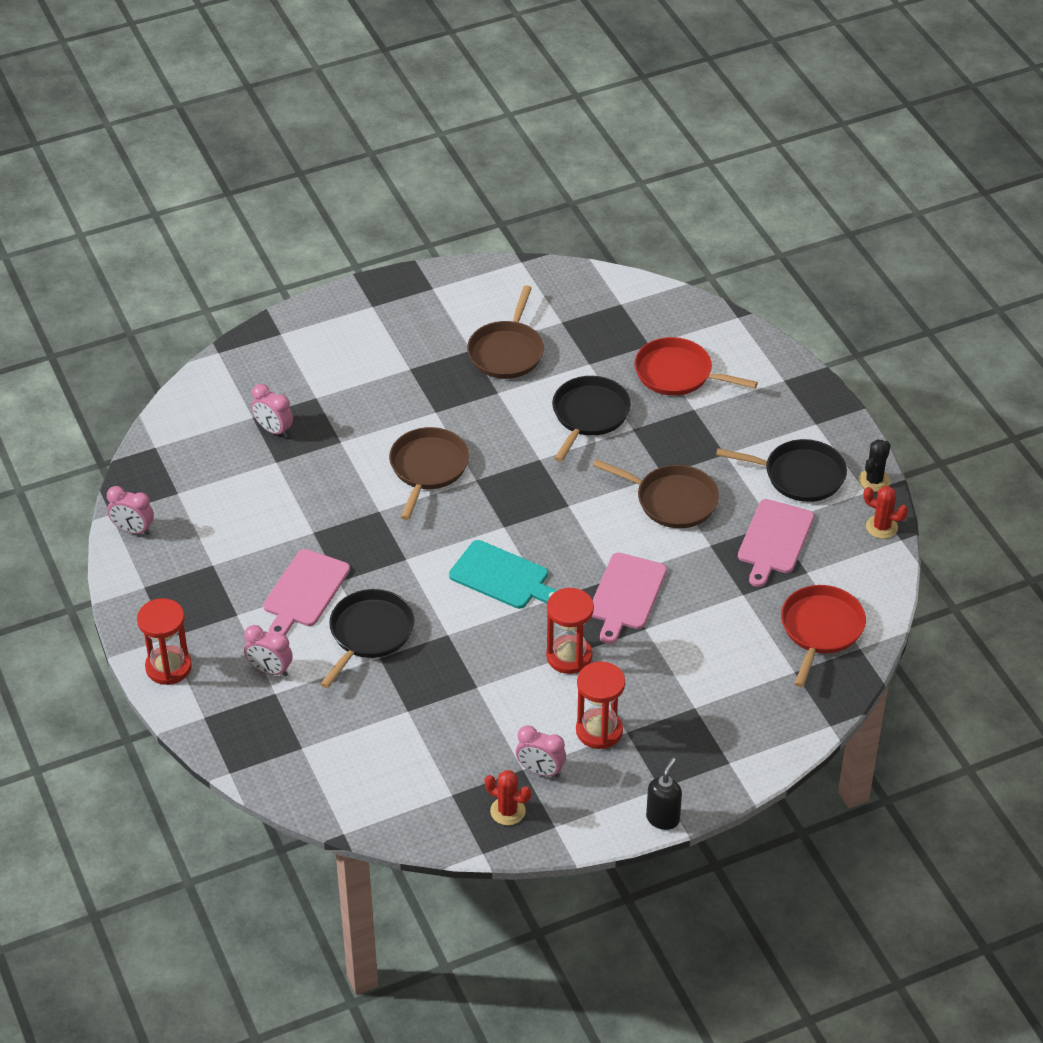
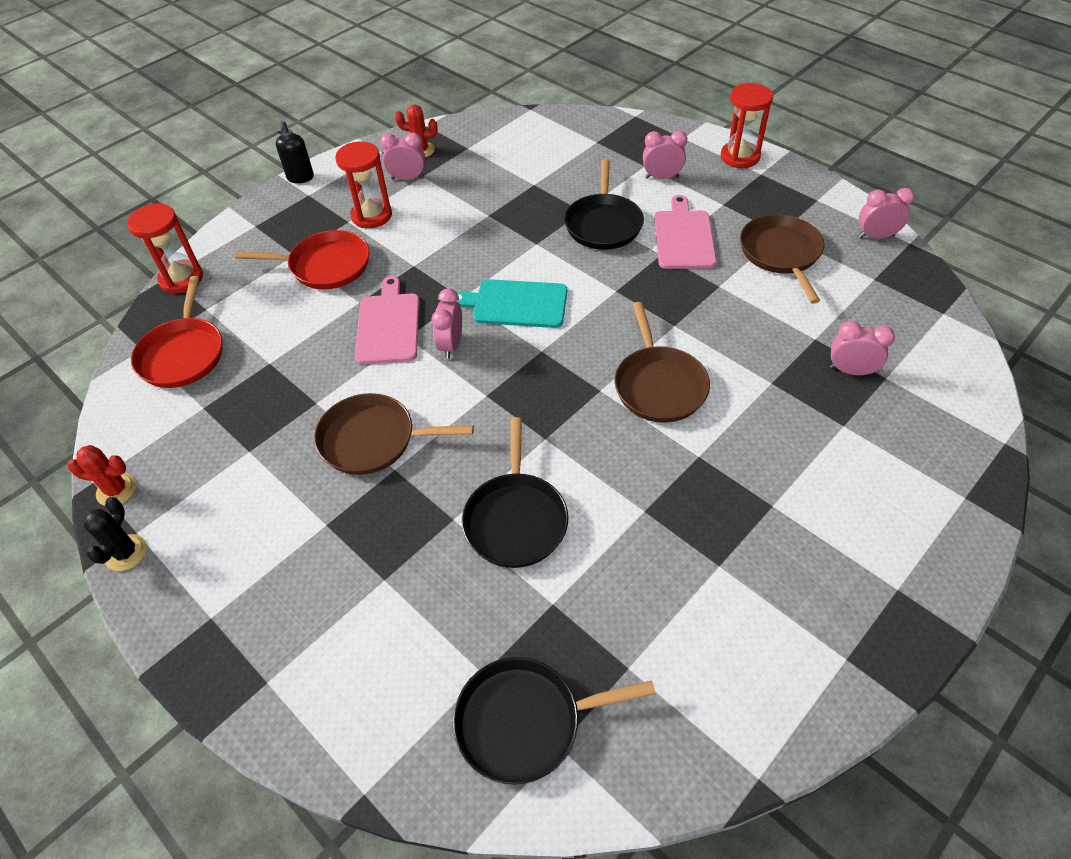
camera: 160 degrees right, 5 degrees up
brown pan [467,285,544,379] -> brown pan moved to [740,214,825,304]
red hourglass [546,588,594,674] -> red hourglass moved to [127,204,203,294]
red pan [634,337,758,396] -> red pan moved to [235,230,370,289]
black pan [716,439,847,502] -> black pan moved to [453,657,656,785]
pink cutting board [738,499,814,587] -> none
none -> pink clock [432,288,462,359]

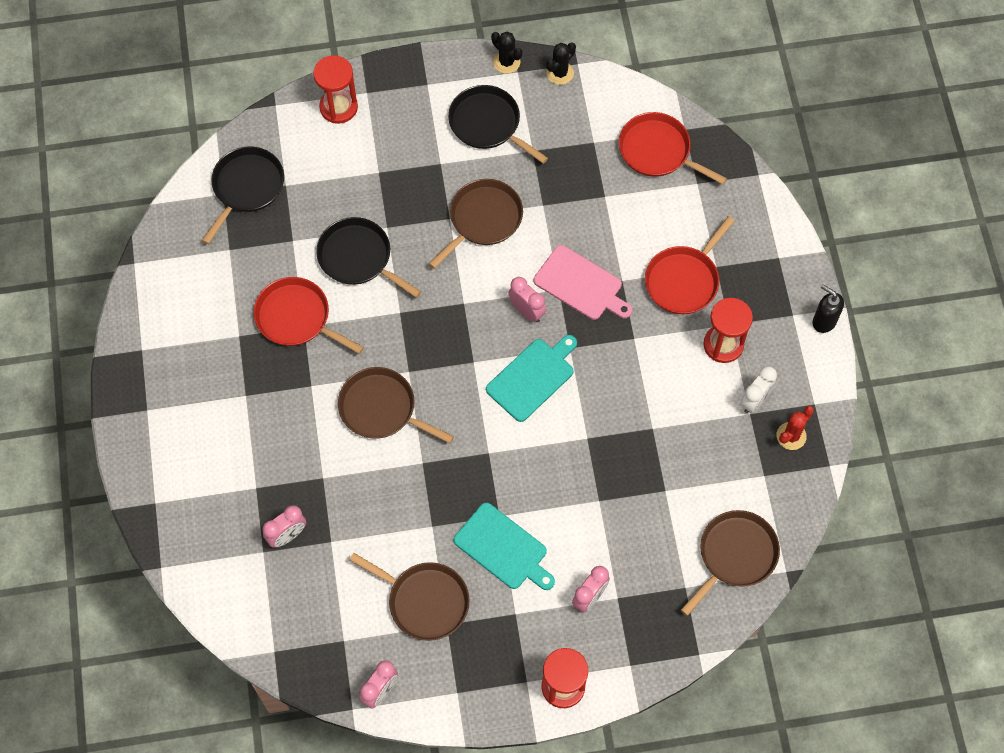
camera: 125 degrees right, 15 degrees up
red cactus [68,445,136,506] -> black cactus [546,42,576,85]
red hourglass [127,204,203,294] -> red hourglass moved to [313,55,358,124]
pink clock [380,132,425,180] -> white clock [740,366,777,413]
black pan [564,159,644,250] -> black pan moved to [448,85,548,164]
pink cutting board [654,195,717,269] -> turquoise cutting board [454,503,555,590]
none -> red pan [254,277,364,354]
none -> brown pan [681,510,780,616]

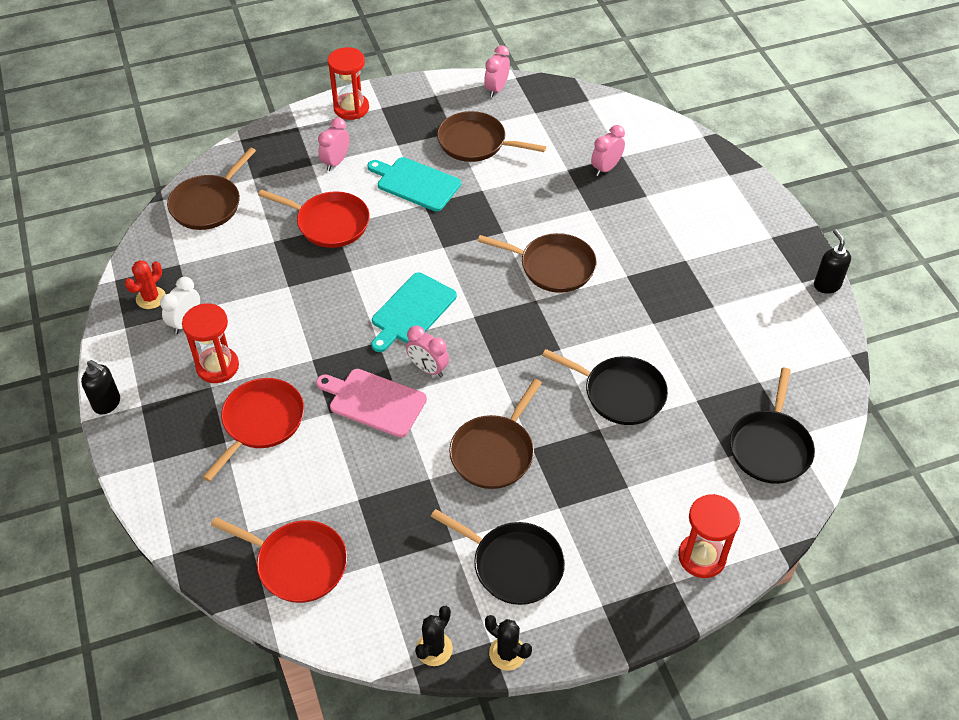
camera: 170 degrees right, 15 degrees down
red pan [254,277,364,354] -> red pan moved to [258,189,370,248]
none -> black soap dispenser [814,229,851,294]

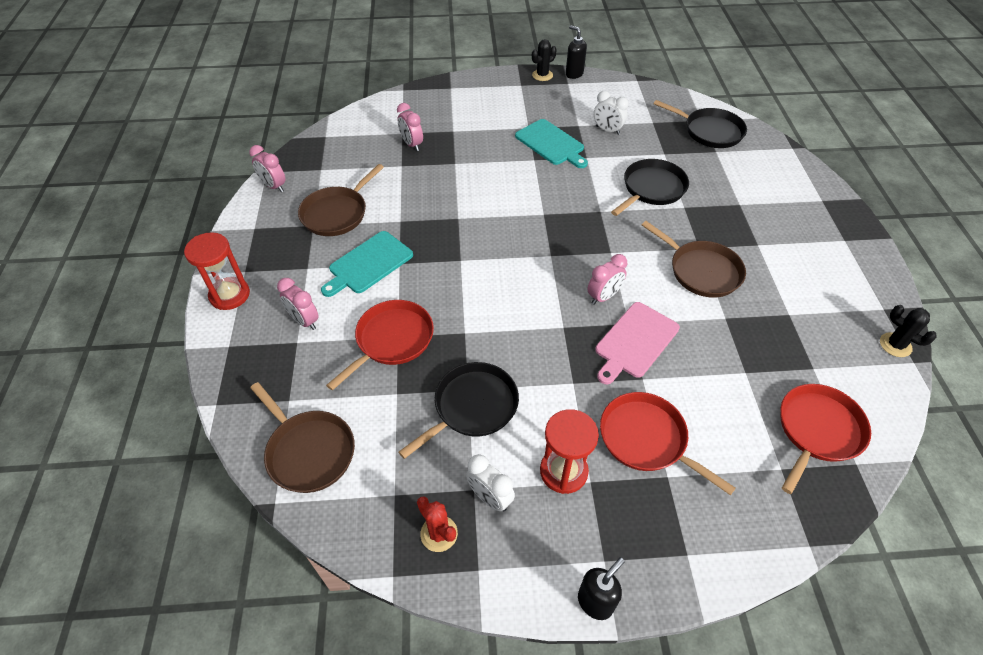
camera: 75 degrees left, 0 degrees up
turquoise cutting board [371,272,457,352] -> turquoise cutting board moved to [515,119,588,168]
black pan [431,509,565,605] -> black pan moved to [399,362,519,459]
brown pan [478,233,597,293] -> none
black cactus [485,615,532,670] -> black cactus moved to [532,39,557,81]
red hourglass [678,494,740,578] -> none
black soap dispenser [814,229,851,294] -> black soap dispenser turned 45 degrees clockwise [566,25,587,79]
none -> white clock [594,91,629,135]

